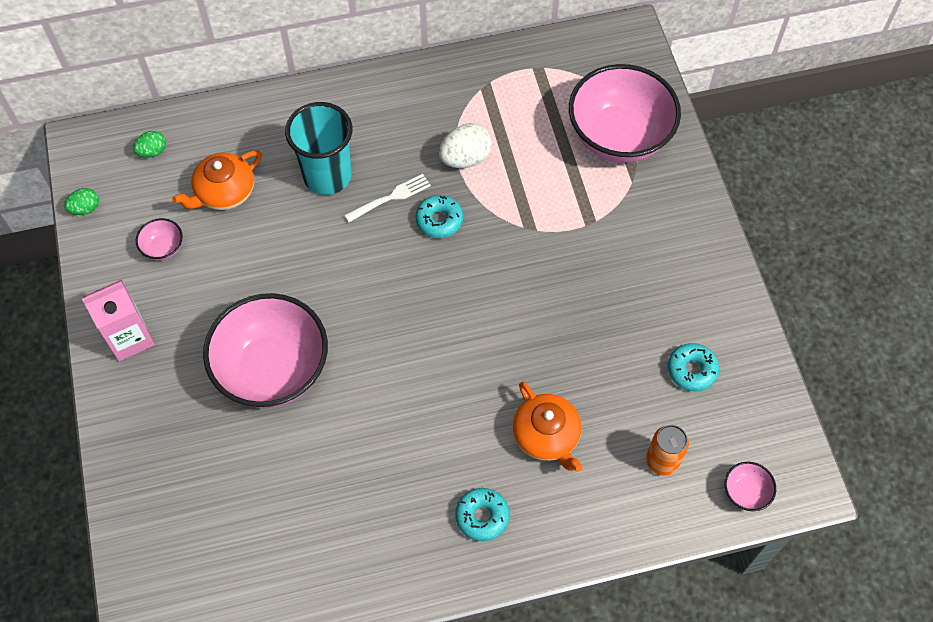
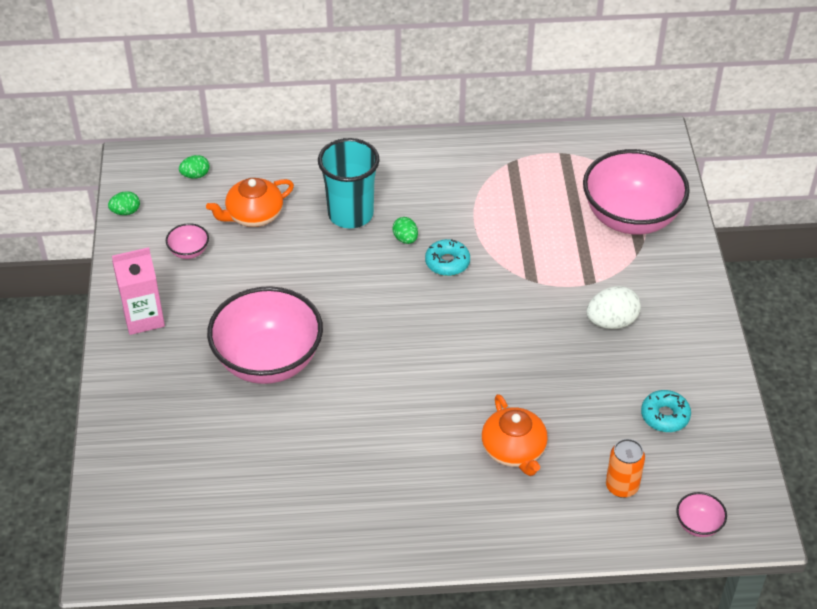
camera: 10 degrees right, 15 degrees down
white fork [344,174,431,222] -> green egg [392,217,418,244]
white egg [439,123,492,168] -> white egg moved to [586,286,641,329]
turquoise donut [455,488,509,541] -> none

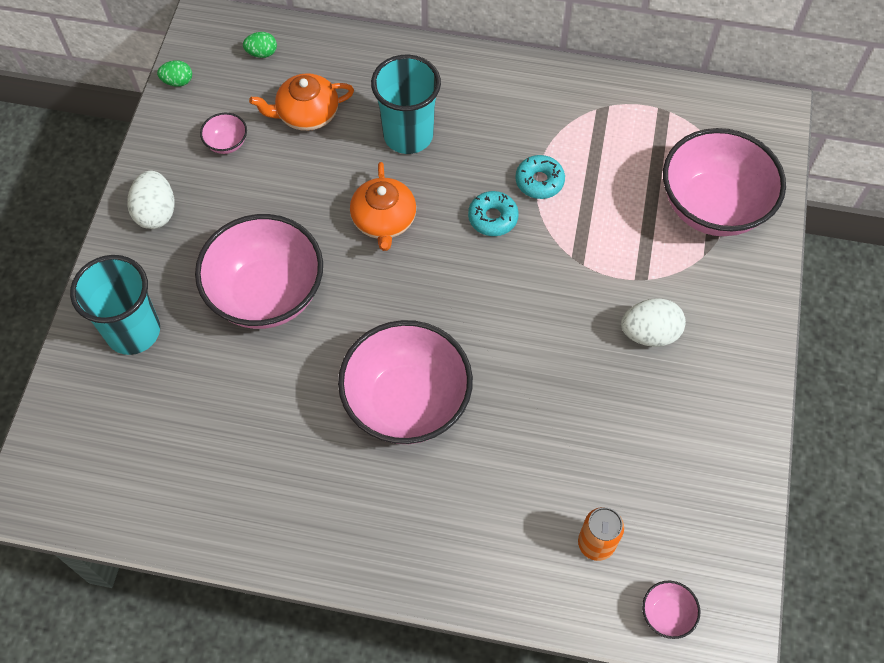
camera: 15 degrees right, 15 degrees up
pink carton [112,247,165,335] -> white egg [127,171,174,229]
green egg [392,217,418,244] -> none
orange teapot [481,394,548,476] -> orange teapot moved to [350,162,416,251]
turquoise donut [641,390,691,432] -> turquoise donut moved to [515,155,565,199]
none -> turquoise cup [70,255,160,355]
none -> pink bowl [338,320,473,444]

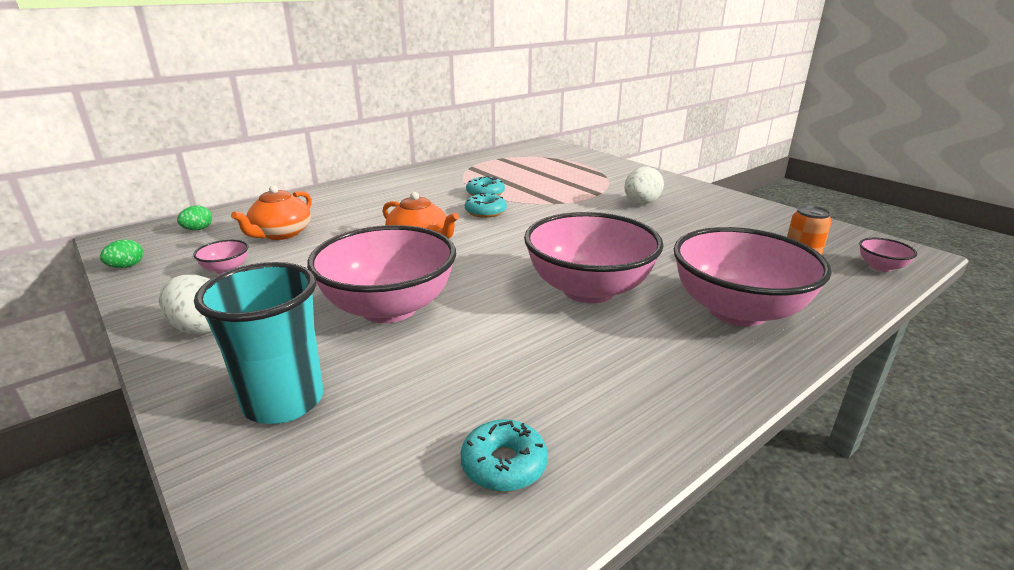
camera: 50 degrees left, 35 degrees down
turquoise cup [371,55,441,154] -> none
pink bowl [663,128,786,236] -> pink bowl moved to [674,227,832,326]
none -> turquoise donut [461,419,548,492]

